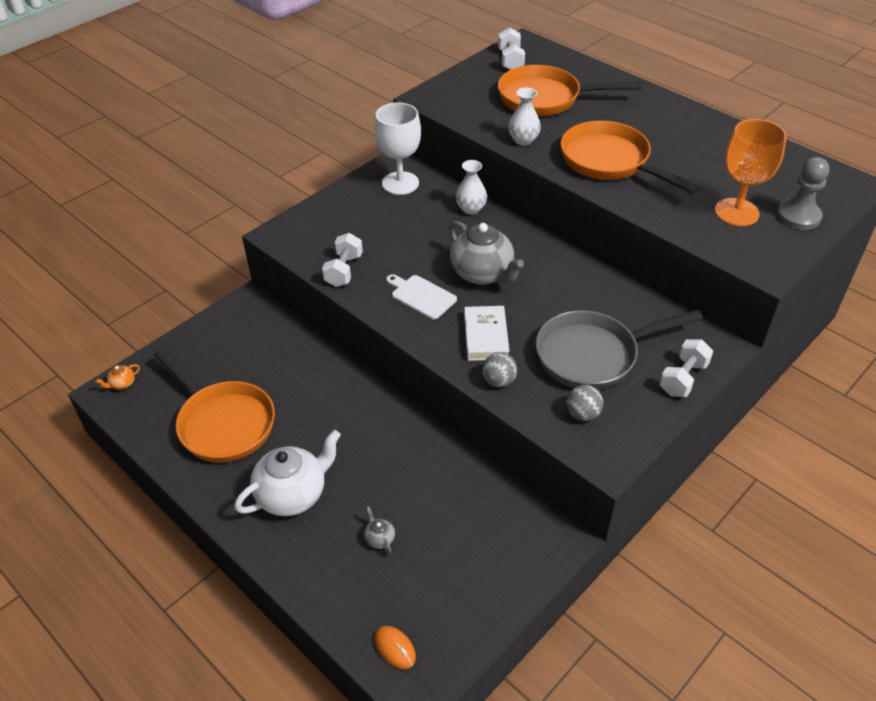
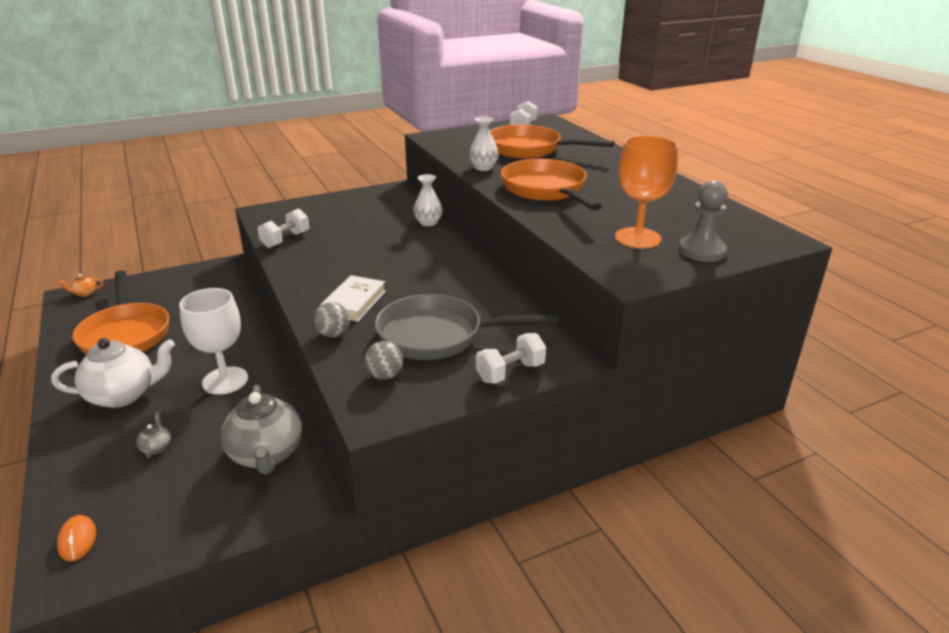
camera: 20 degrees right, 15 degrees down
white goblet [374,103,421,195] -> white goblet moved to [179,288,248,395]
white cutting board [386,274,457,320] -> none
grey teapot [448,221,524,285] -> grey teapot moved to [221,385,302,474]

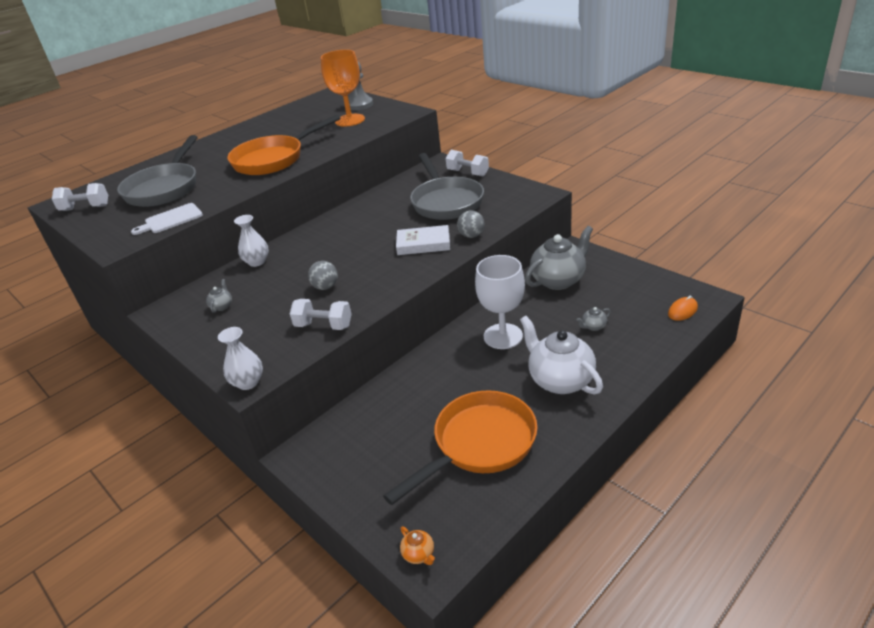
camera: 105 degrees left, 5 degrees up
grey ball [364,341,403,380] -> grey ball moved to [308,261,338,290]
white vase [469,117,499,171] -> white vase moved to [218,327,263,390]
orange pan [490,125,615,159] -> grey pan [117,135,198,207]
none -> white cutting board [131,203,203,235]
none -> grey teapot [206,279,232,313]

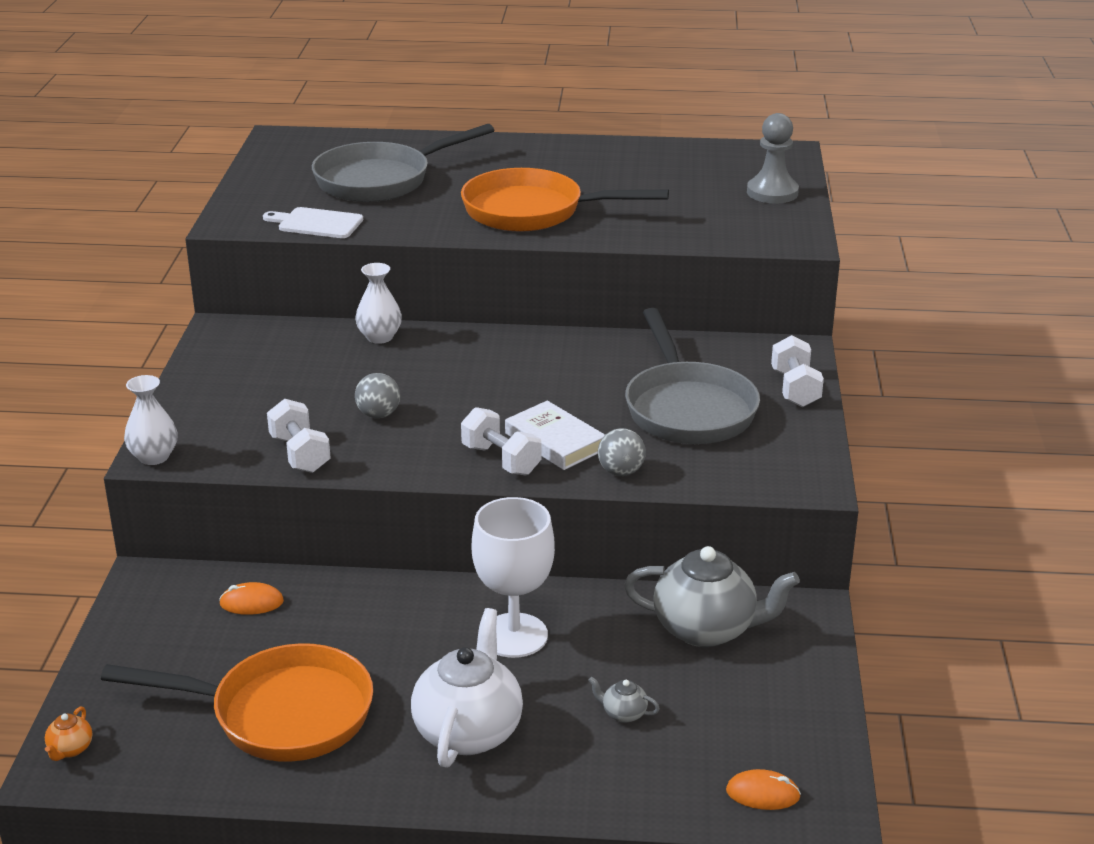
camera: 45 degrees right, 5 degrees down
white dumbbell [52,183,108,211] -> white dumbbell moved to [461,407,541,476]
grey teapot [206,279,232,313] -> none
orange goblet [321,50,365,127] -> none
grey pan [410,153,484,220] -> grey pan turned 45 degrees counterclockwise [625,308,760,444]
none -> orange mouse [219,582,284,615]

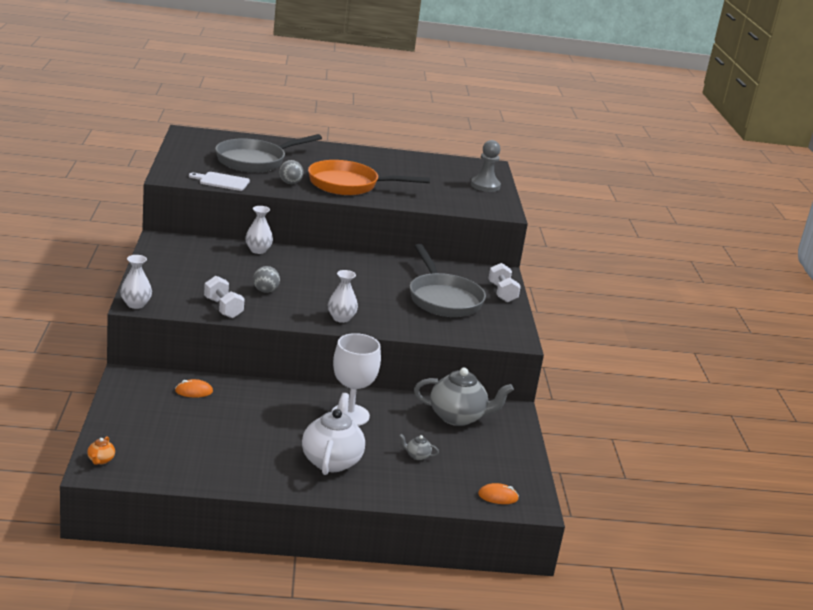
camera: 10 degrees left, 5 degrees down
orange pan [101,643,373,762] -> none
white dumbbell [461,407,541,476] -> white vase [328,270,358,323]
white book [505,401,605,470] -> none
grey ball [598,428,646,476] -> grey ball moved to [279,160,304,184]

